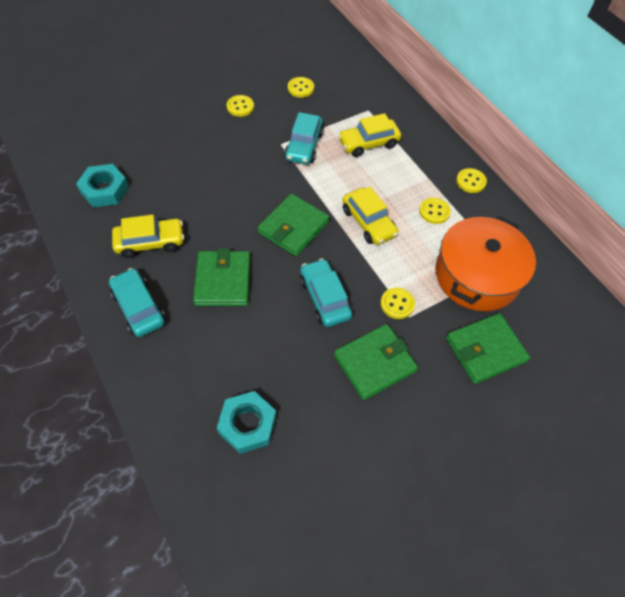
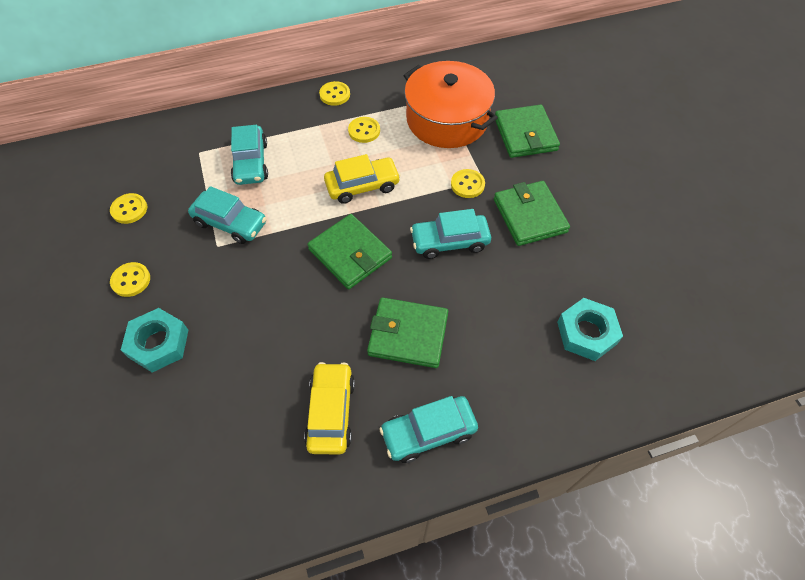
camera: 75 degrees left, 0 degrees up
turquoise nut [76,164,129,208] -> turquoise nut moved to [121,308,188,373]
yellow car [338,113,401,157] -> turquoise car [231,125,268,185]

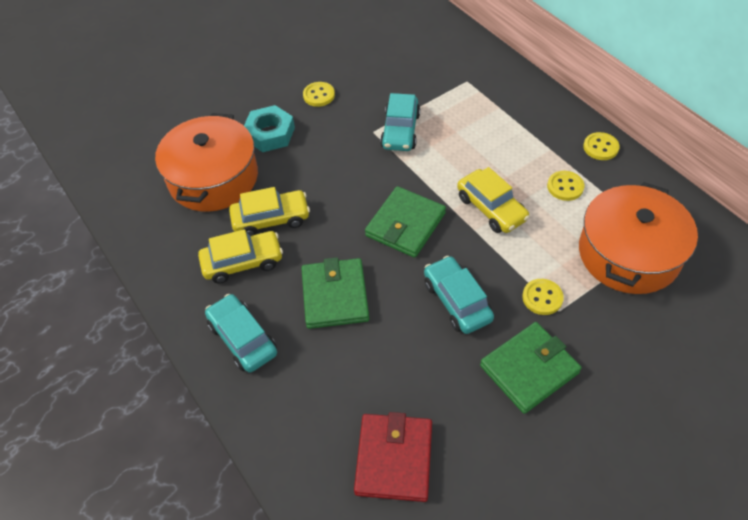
camera: 75 degrees right, 5 degrees down
yellow button [110,193,147,224] -> none
turquoise car [231,125,268,185] -> none
green wallet [495,105,560,158] -> none
turquoise nut [557,298,623,361] -> red wallet [354,412,432,502]
none -> orange pot [155,113,258,212]
none -> yellow car [229,187,310,236]

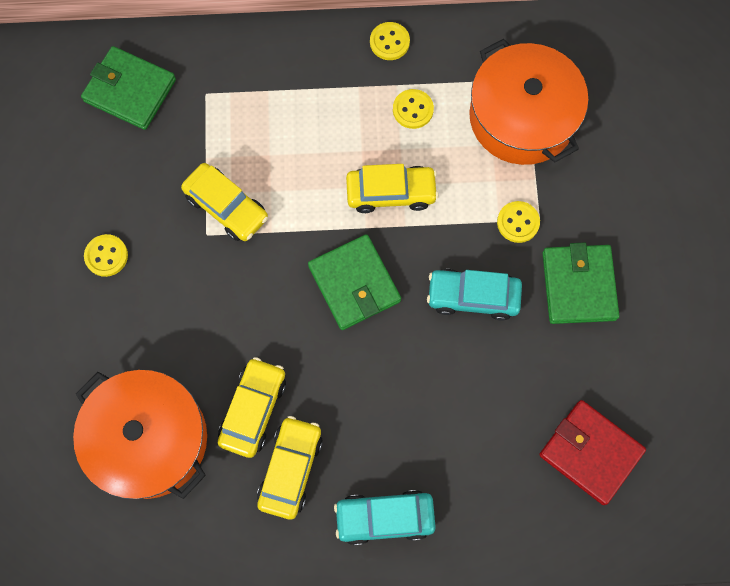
camera: 60 degrees left, 20 degrees up
turquoise nut [244,105,295,152] -> none
green wallet [301,257,369,329] -> green wallet moved to [81,46,176,130]
turquoise car [380,93,420,151] -> yellow car [181,163,268,241]

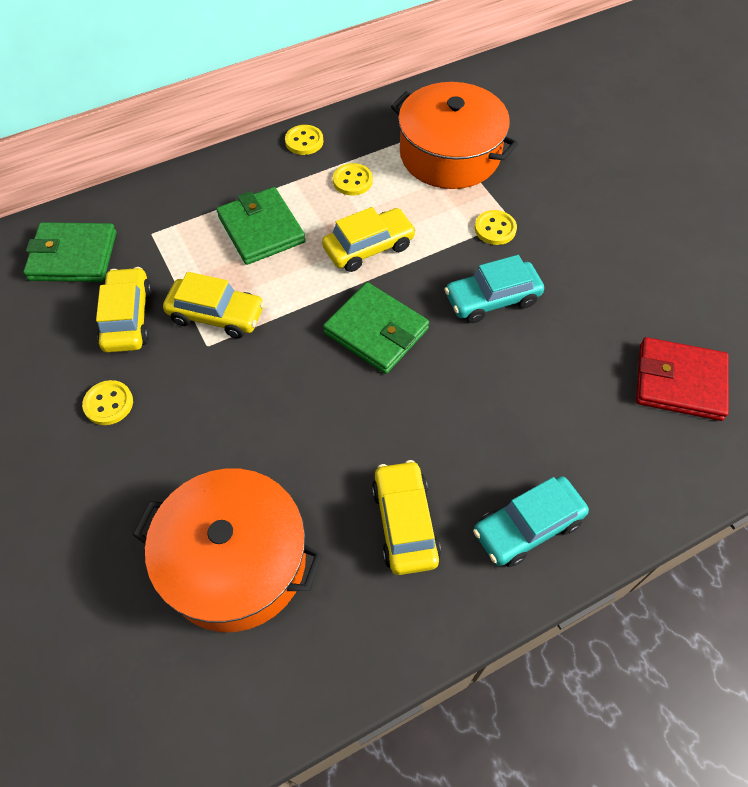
camera: 25 degrees left, 15 degrees down
yellow car [218,357,286,458] -> yellow car moved to [96,267,152,353]
green wallet [543,242,619,324] -> green wallet moved to [217,187,306,265]

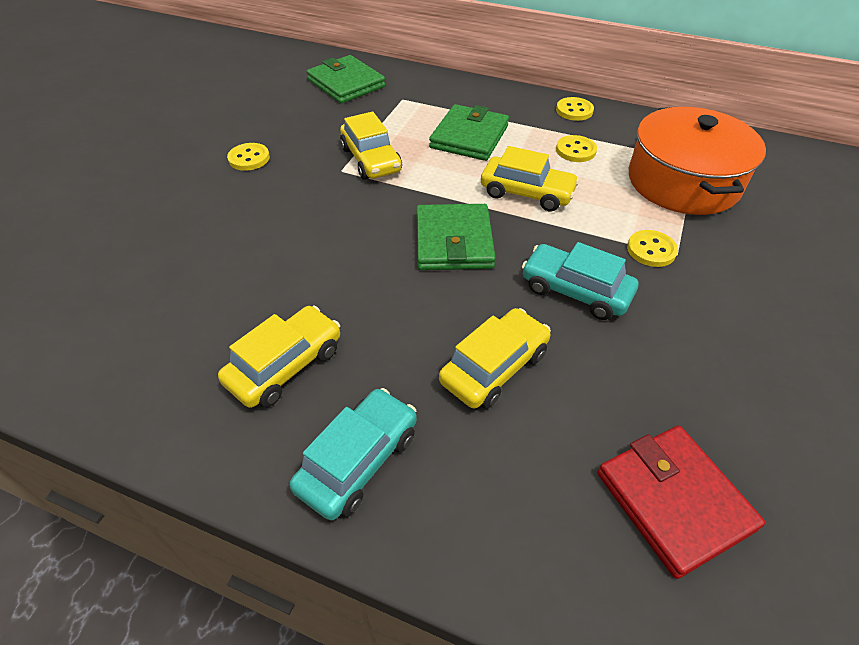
camera: 50 degrees right, 10 degrees down
yellow car [96,267,152,353] -> yellow car moved to [439,308,551,409]
orange pot [132,468,323,632] -> none
turquoise car [473,477,589,567] -> turquoise car turned 105 degrees clockwise [290,388,417,521]

